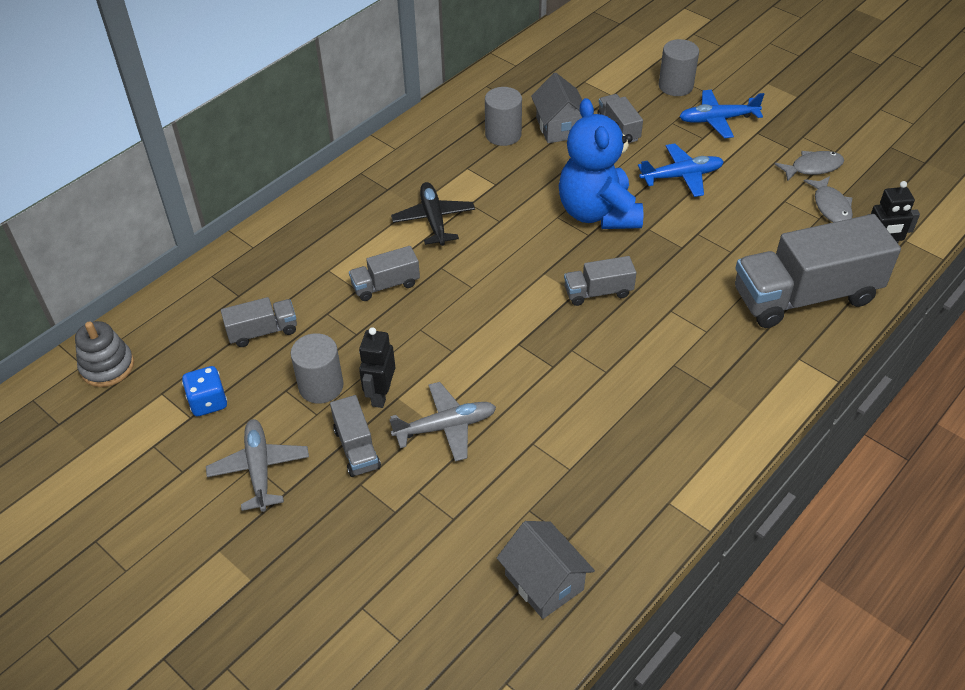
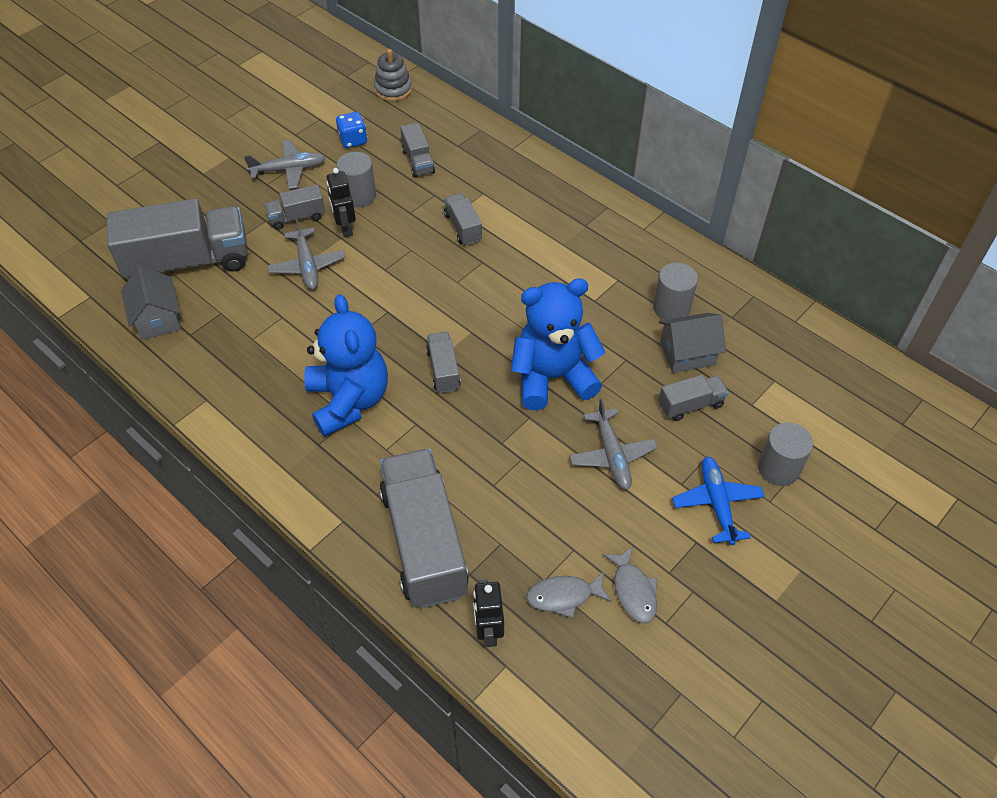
camera: 90 degrees right, 5 degrees up
black robot [359,327,395,408] -> black robot turned 120 degrees counterclockwise [327,168,356,238]
black plane [391,182,475,246] -> none
grey house [497,521,595,619] -> grey house turned 75 degrees counterclockwise [121,266,181,340]
blue plane [638,143,724,197] -> grey plane [569,398,658,490]
none -> grey truck [107,198,248,278]
none -> blue teddy bear [304,294,388,437]

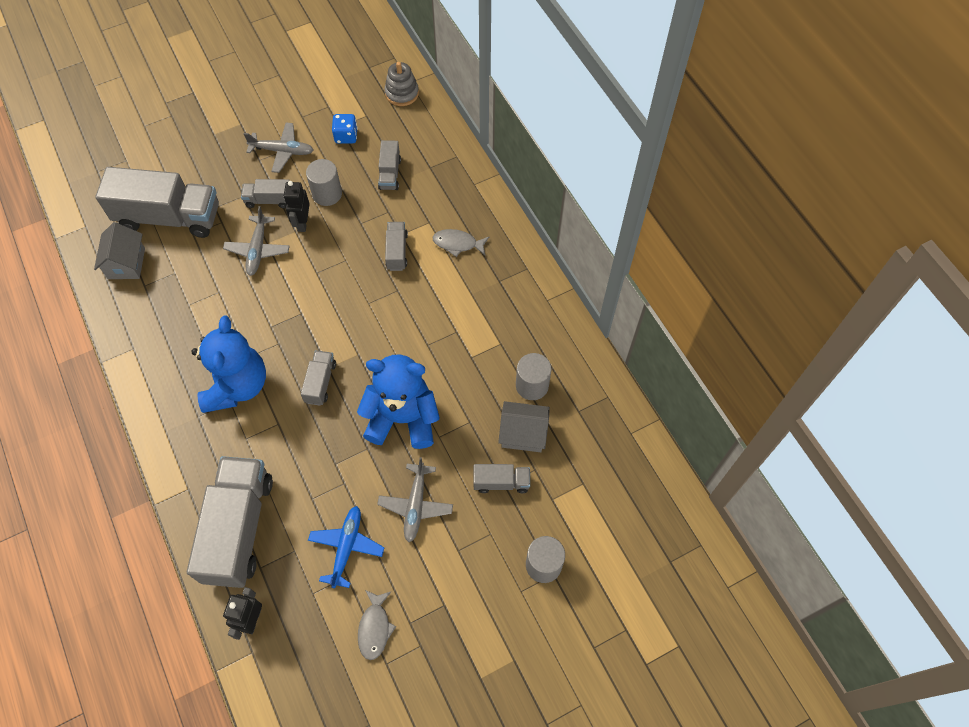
camera: 20 degrees right, 10 degrees up
grey fish [526,572,612,618] -> grey fish moved to [433,229,489,257]
blue plane [672,457,765,545] -> blue plane moved to [308,506,384,588]

